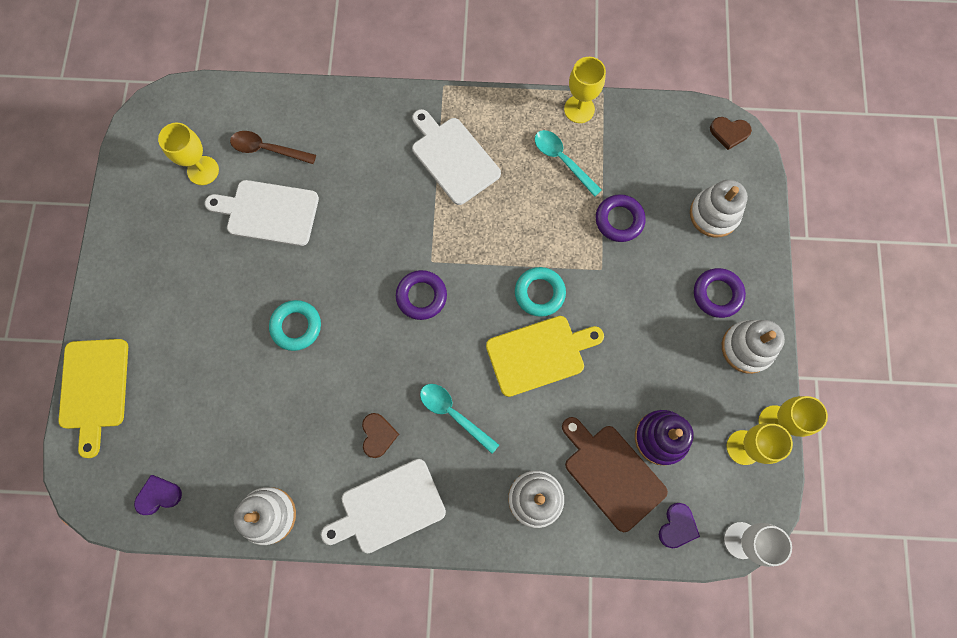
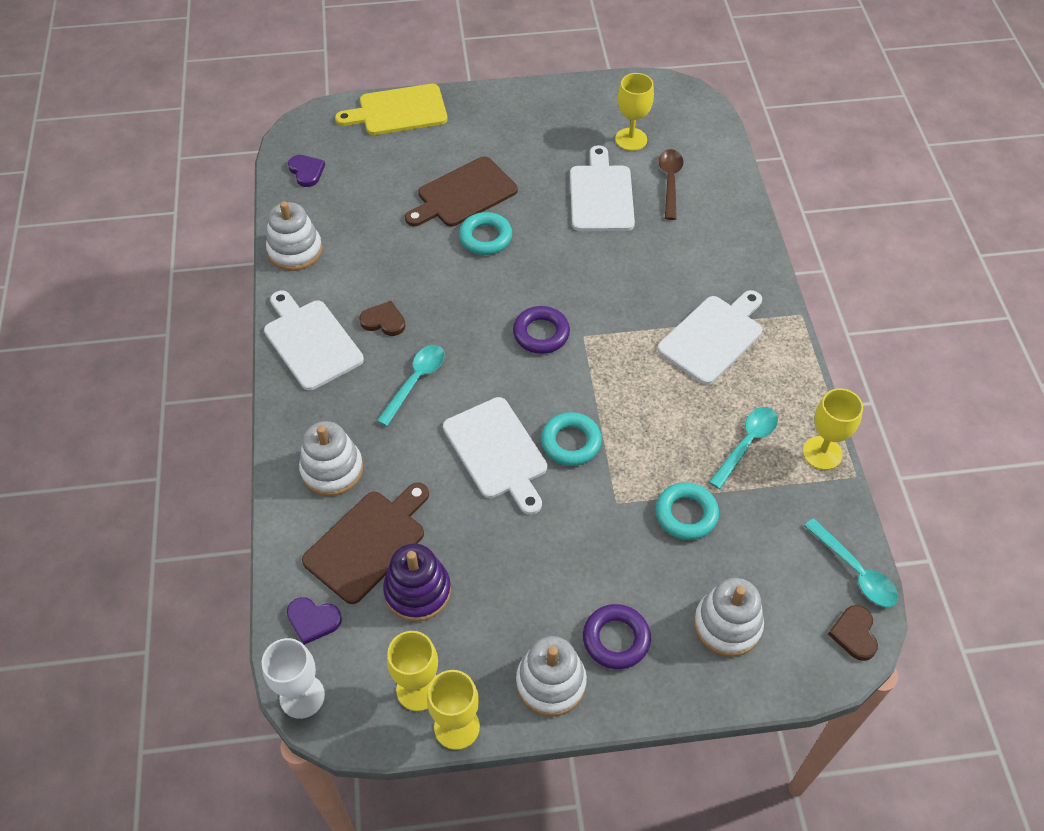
camera: 80 degrees right, 20 degrees down
brown heart [362,413,399,458] -> brown heart turned 150 degrees counterclockwise [359,301,406,336]
yellow cutting board [486,316,604,397] -> white cutting board [443,397,547,515]
purple ring [596,194,646,242] -> turquoise ring [655,482,719,540]
none -> brown cutting board [405,156,518,227]
none -> turquoise spoon [804,518,898,607]

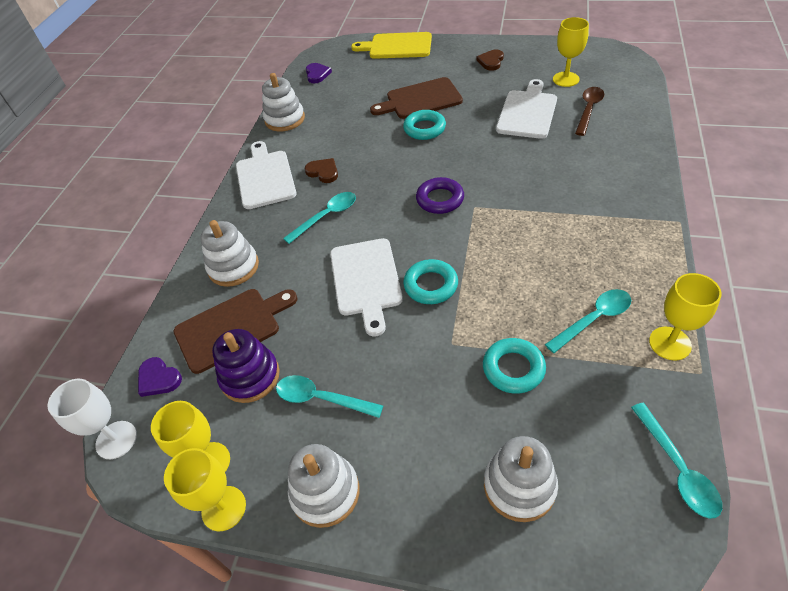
camera: 25 degrees right, 5 degrees down
purple ring [583,604,651,669] -> none
white cutting board [657,290,762,385] -> none
brown heart [828,605,878,661] -> brown heart moved to [476,49,504,71]
none -> turquoise spoon [276,375,383,418]

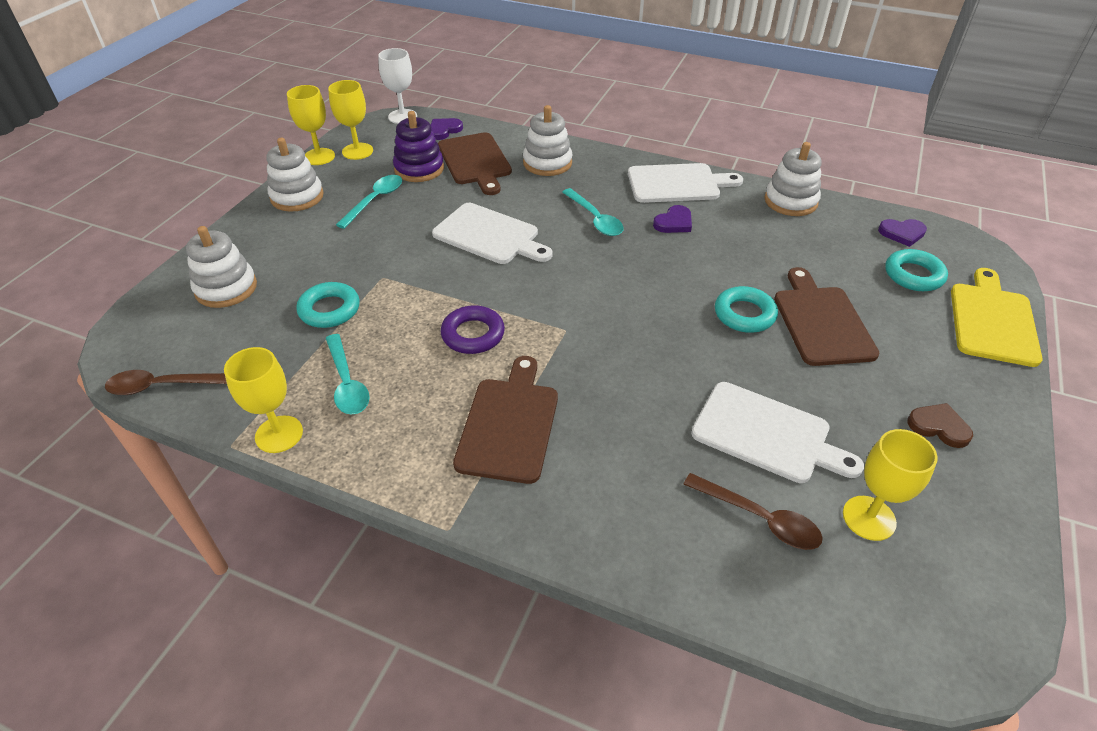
camera: 95 degrees right, 5 degrees down
brown heart [305,158,338,183] -> purple heart [653,205,692,233]
white cutting board [330,238,403,336] -> white cutting board turned 150 degrees counterclockwise [432,203,553,264]
turquoise ring [403,259,458,304] -> turquoise ring moved to [885,249,948,291]
purple ring [416,177,464,214] -> purple ring moved to [441,305,505,354]
turquoise spoon [631,403,722,519] -> brown spoon [105,370,227,395]
none -> brown cutting board [453,356,558,484]

